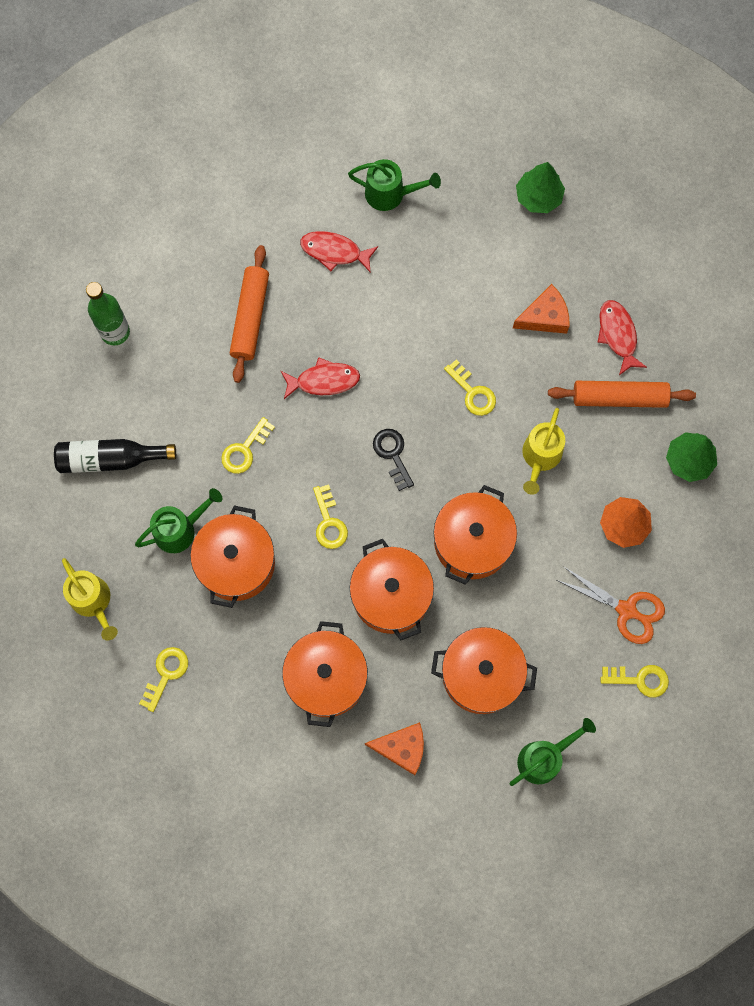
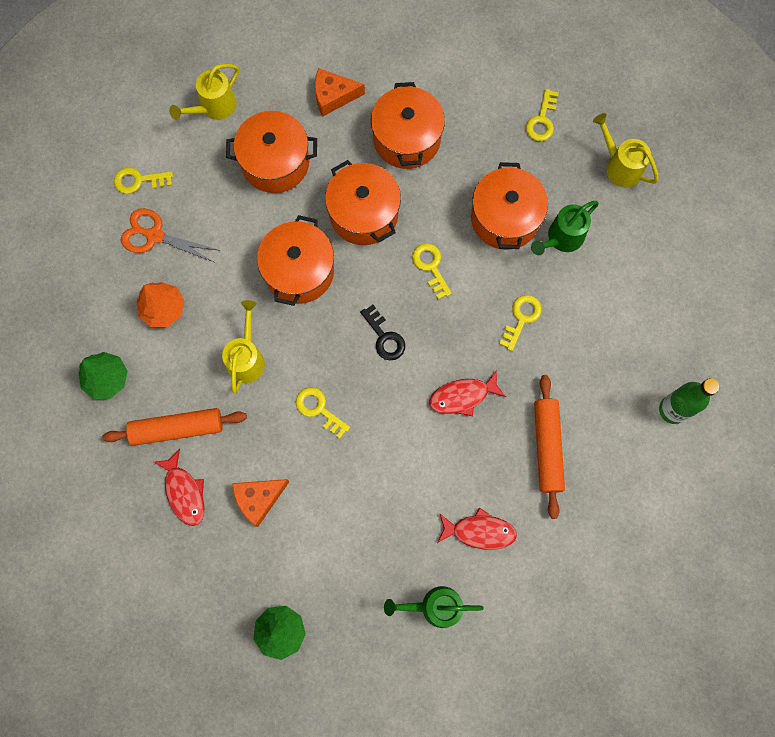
camera: 170 degrees right, 0 degrees up
black bottle [54,439,176,473] -> none
green watering can [510,718,596,786] -> yellow watering can [169,64,239,120]

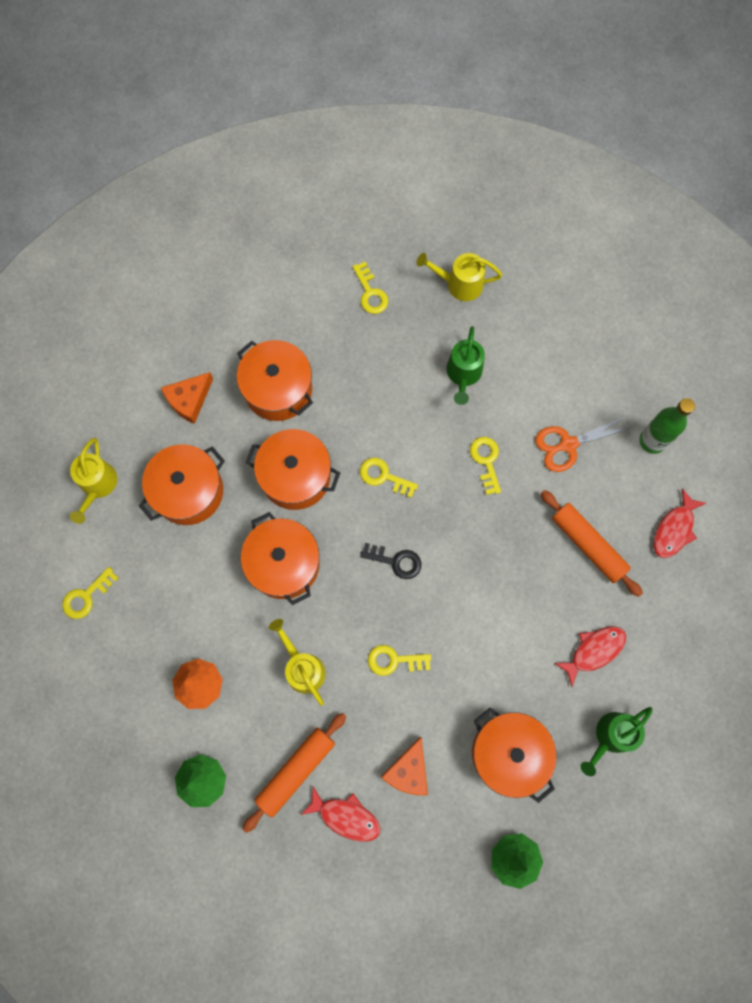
camera: 40 degrees left, 0 degrees up
orange scissors [121,208,220,262] -> orange scissors moved to [535,415,633,472]
red fish [429,370,506,416] -> red fish moved to [654,489,706,558]
orange pot [471,162,548,250] -> orange pot moved to [472,707,556,803]

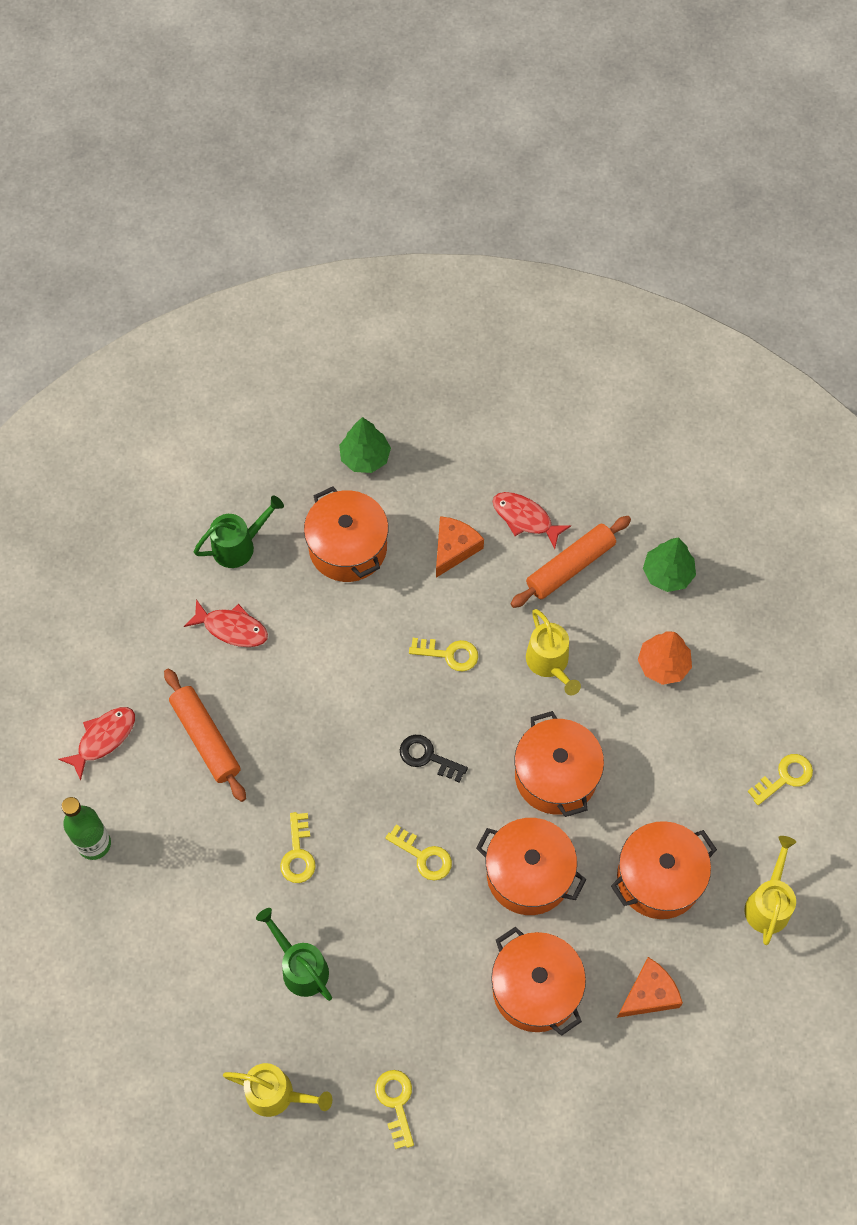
camera: 170 degrees left, 10 degrees down
green watering can [447,326,485,405] -> green watering can turned 60 degrees counterclockwise [256,908,332,1001]
orange scissors [535,415,633,472] -> none
red fish [555,626,626,687] -> red fish turned 135 degrees counterclockwise [184,599,268,647]

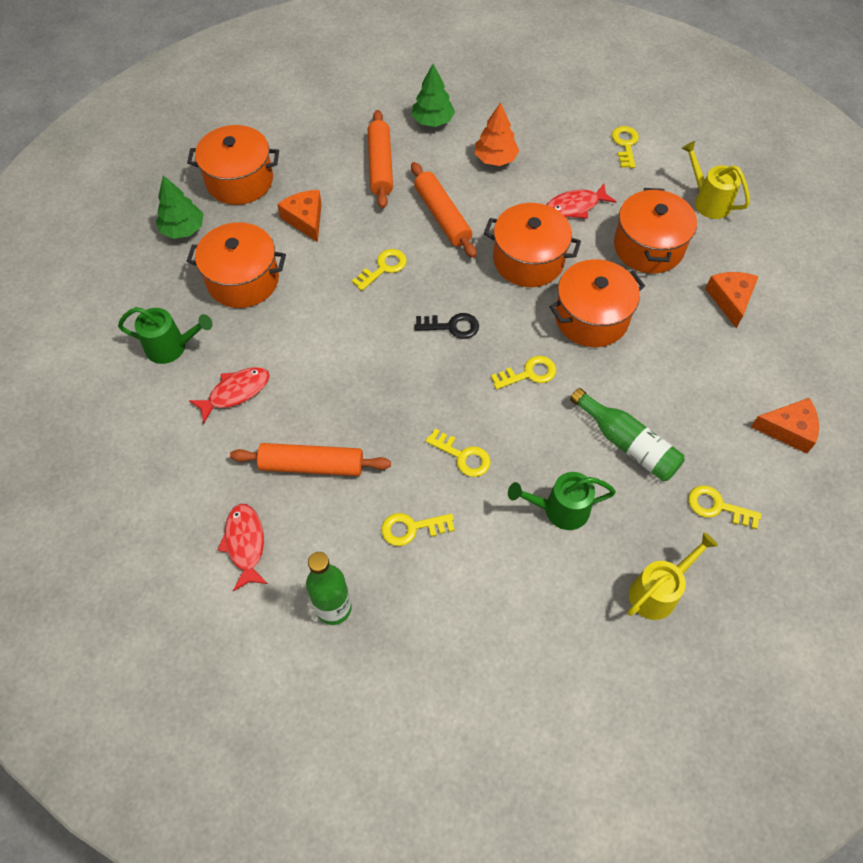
camera: 55 degrees left, 5 degrees down
green watering can [194,495,284,568] -> green watering can turned 90 degrees clockwise [118,307,213,364]
black key [400,735,468,783] -> black key turned 150 degrees counterclockwise [414,313,479,339]
orange pot [491,927,586,1036] -> orange pot moved to [187,125,279,205]
red fish [493,492,571,549] -> red fish moved to [546,184,617,219]
yellow watering can [526,609,581,695] -> orange rolling pin [411,162,477,258]
none -> yellow key [381,513,455,546]
none -> green bottle [570,388,685,481]
none -> orange cheese [751,398,819,454]

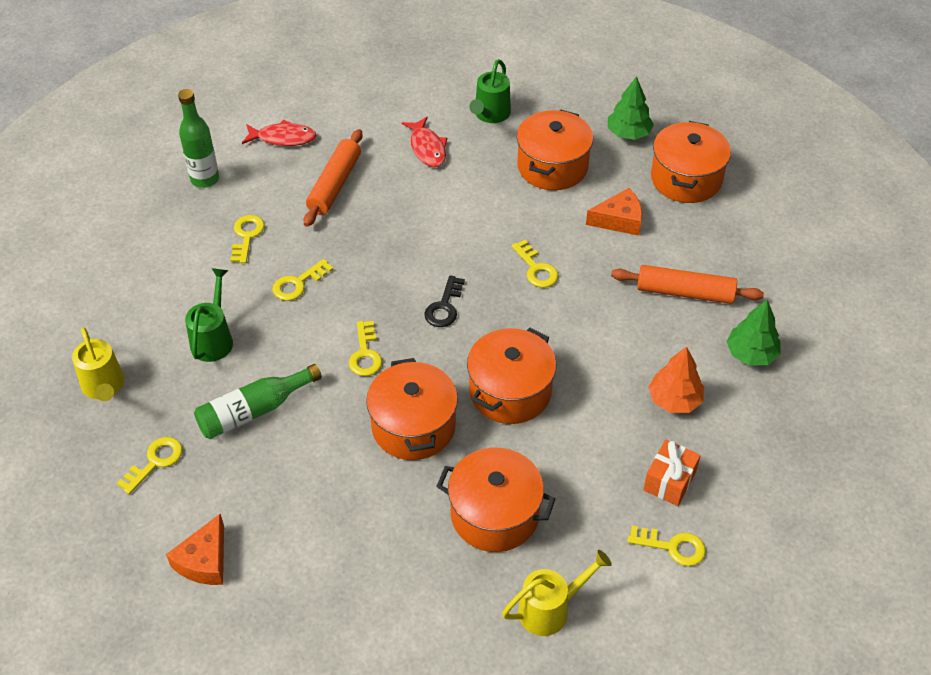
camera: 105 degrees right, 10 degrees down
orange rolling pin [411,162,477,258] -> none
red fish [546,184,617,219] -> none
orange cheese [705,272,759,328] -> none
none -> orange gift [643,440,701,506]

